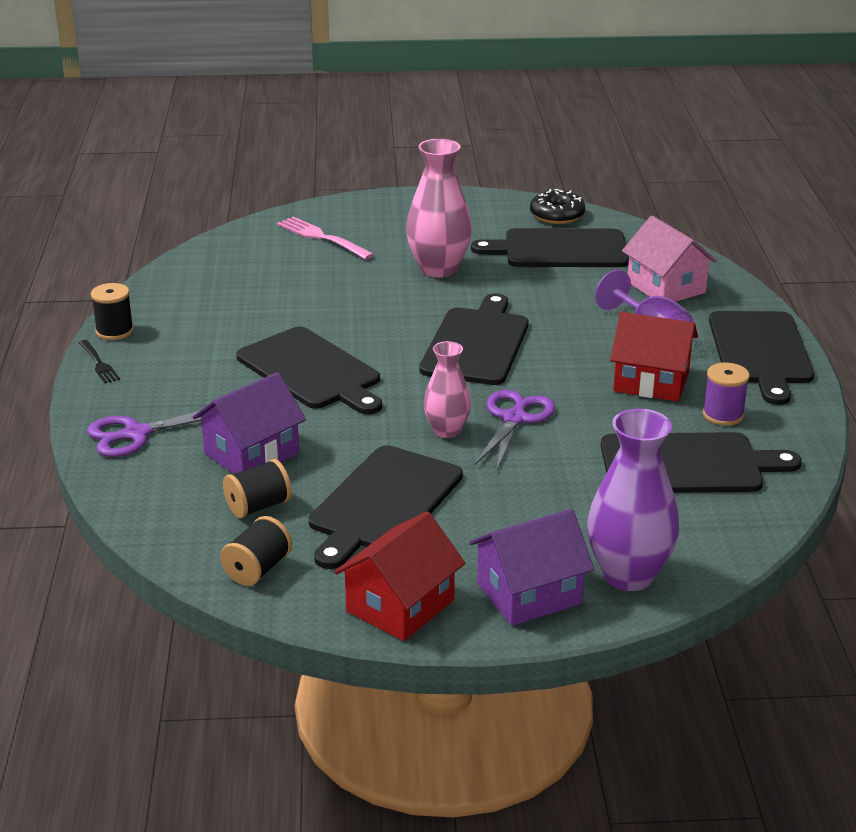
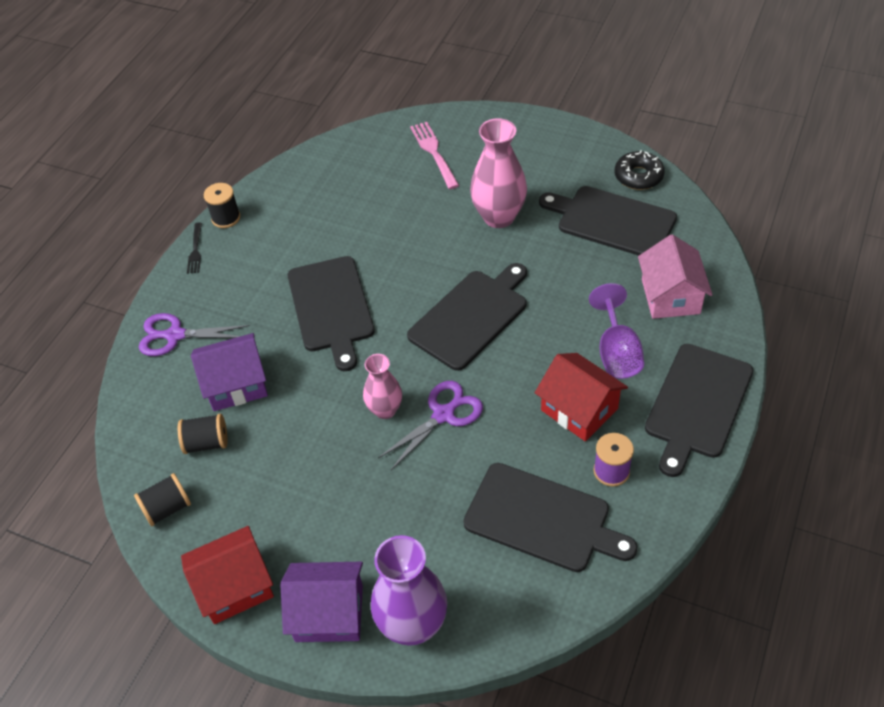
camera: 30 degrees right, 20 degrees up
black cutting board [309,445,463,569] -> none

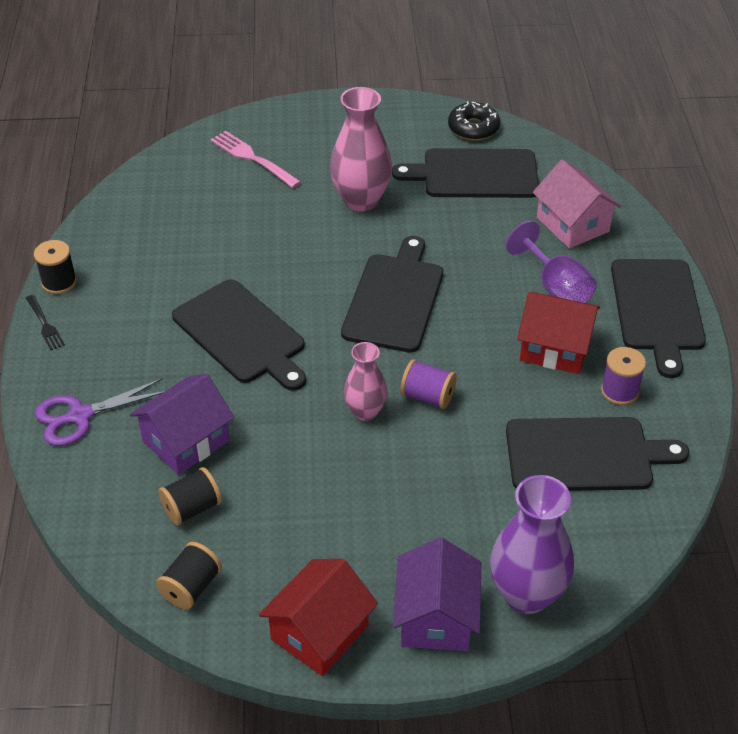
camera: 30 degrees left, 5 degrees down
purple house [280,562,363,642] -> purple house turned 60 degrees counterclockwise [393,537,481,651]
purple scissors [378,381,483,470] -> purple spool [400,359,457,409]

